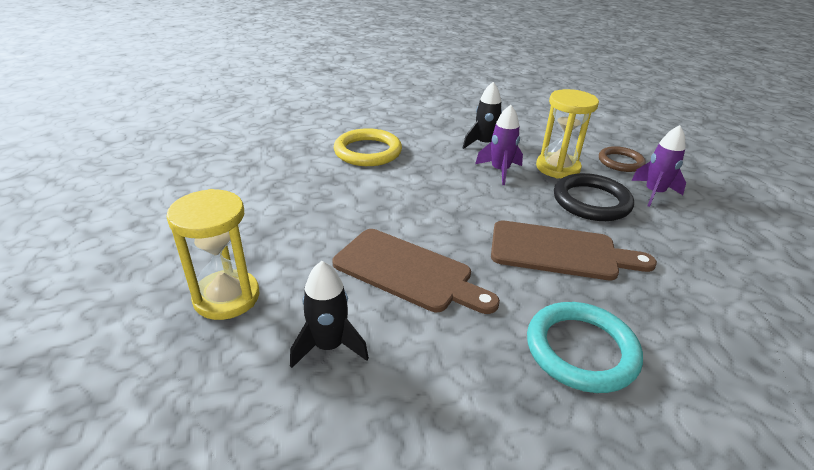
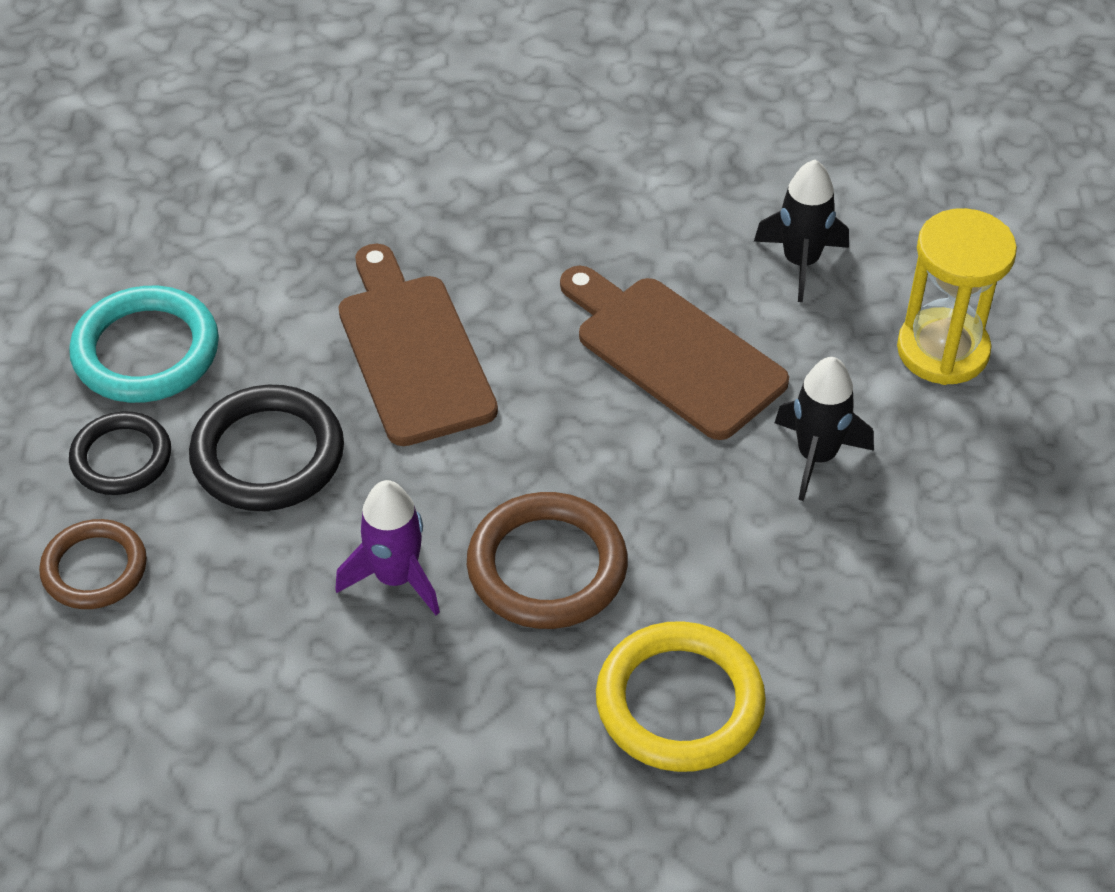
camera: 165 degrees left, 15 degrees up
black rocket [463,82,502,149] -> black rocket moved to [775,357,874,501]
brown cutting board [491,220,657,280] -> brown cutting board turned 45 degrees clockwise [339,244,498,446]
turquoise ring [527,302,643,393] -> turquoise ring moved to [69,286,219,403]
yellow hourglass [536,89,599,179] -> none
purple rocket [631,125,686,207] -> black ring [69,411,171,495]
none -> brown ring [467,492,628,629]

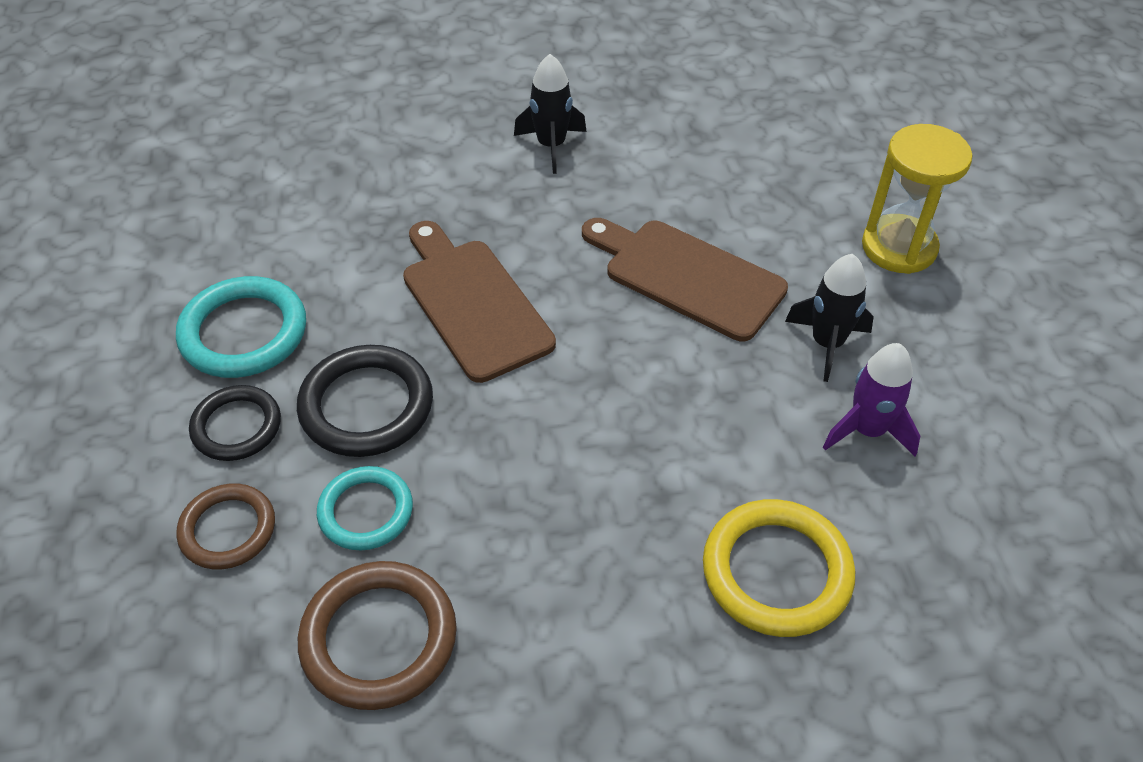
camera: 10 degrees left, 0 degrees up
purple rocket [335,480,440,615] -> purple rocket moved to [823,343,920,456]
brown ring [467,492,628,629] -> brown ring moved to [298,561,457,710]
black rocket [754,160,849,302] -> black rocket moved to [514,54,587,174]
none -> turquoise ring [317,466,413,550]

